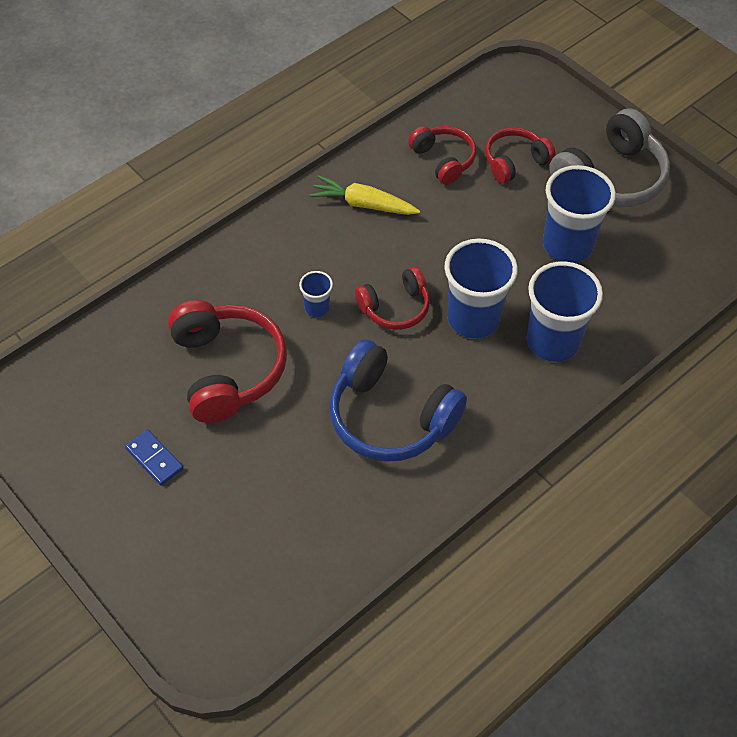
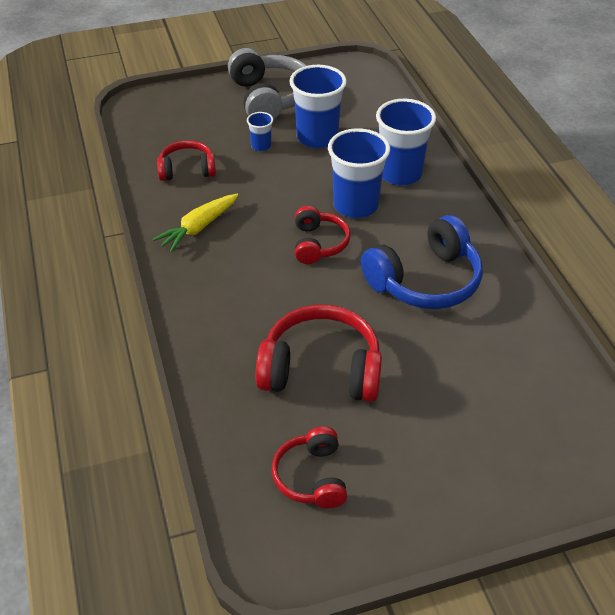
camera: 65 degrees left, 10 degrees down
blue domino [125,429,184,486] -> none
blue cup [299,271,333,317] -> blue cup moved to [247,112,273,151]
red headphones [485,127,556,184] -> red headphones moved to [272,427,347,508]

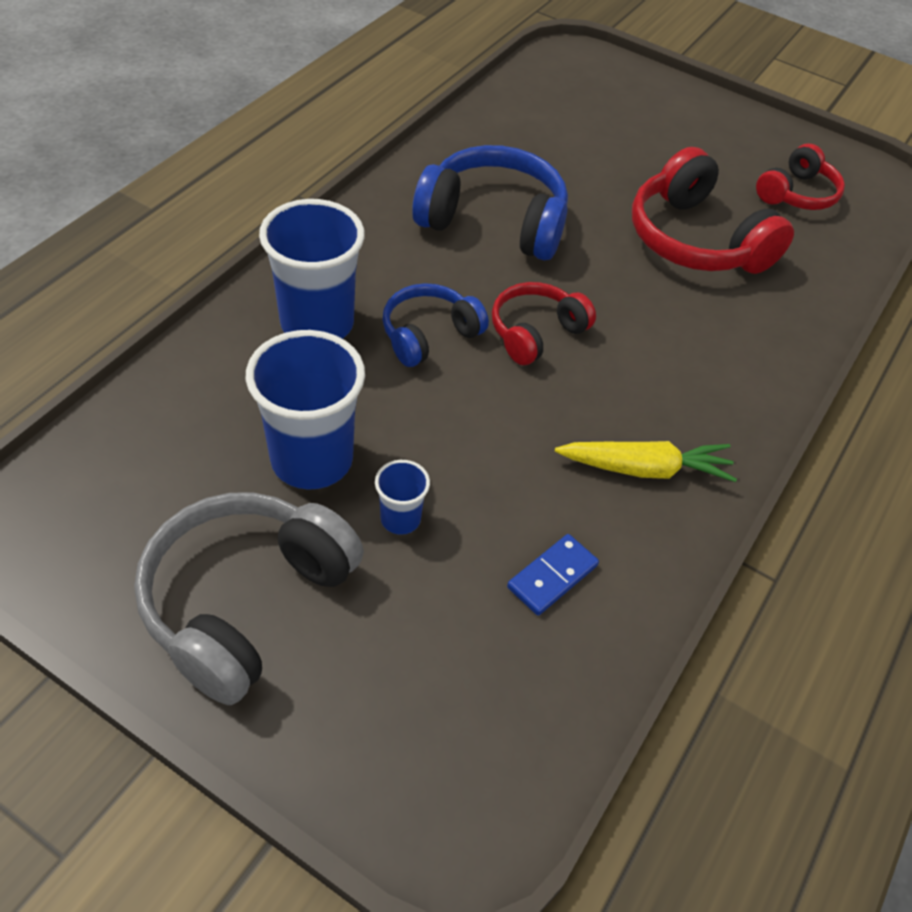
camera: 135 degrees left, 5 degrees up
red headphones [157,140,216,181] -> blue domino [507,534,599,616]
blue cup [328,128,390,218] -> blue headphones [383,283,489,367]

